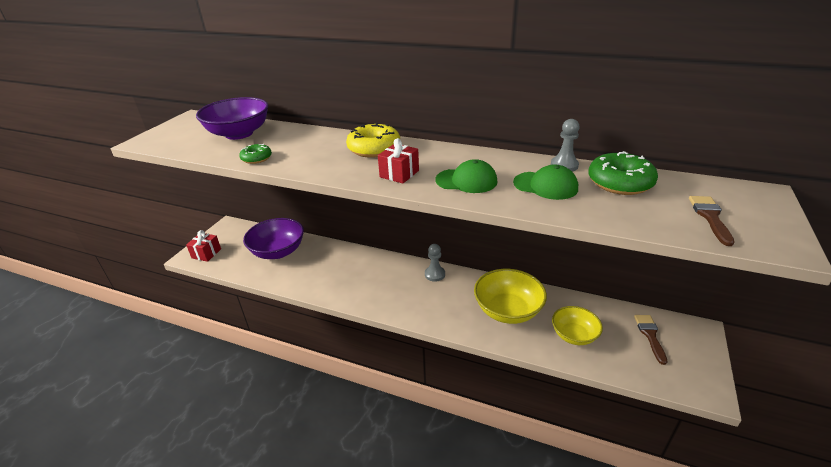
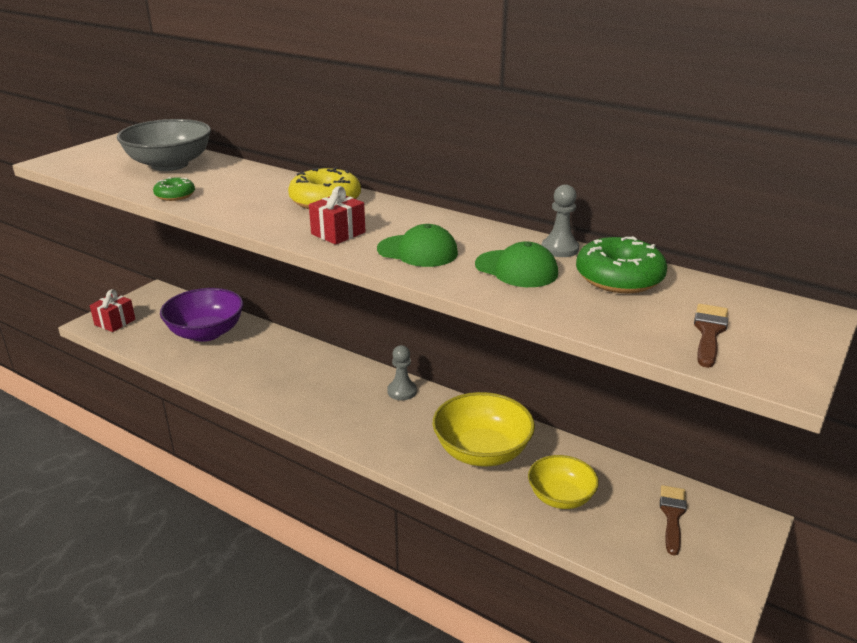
camera: 10 degrees right, 5 degrees down
purple bowl [196,97,268,140] -> grey bowl [117,119,211,171]

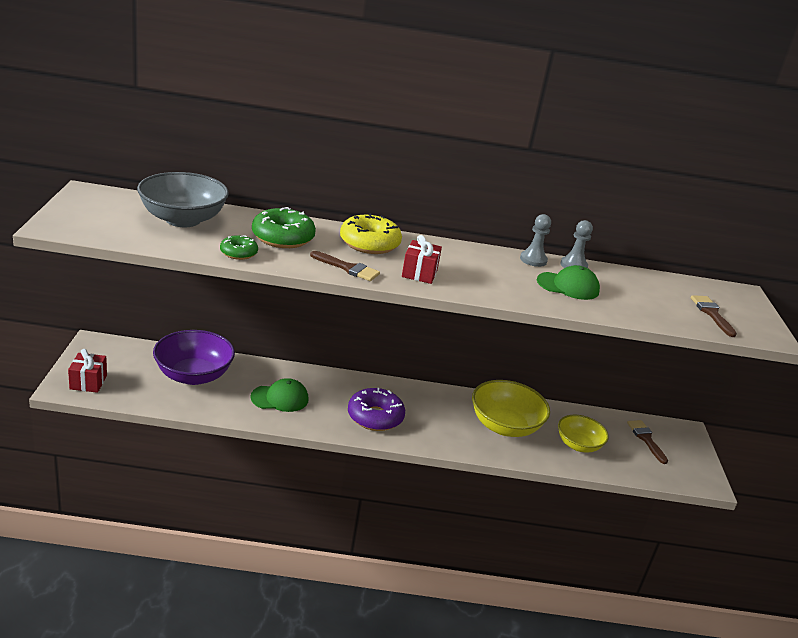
camera: 35 degrees left, 0 degrees up
green cap [377,224,458,267] -> green cap moved to [250,378,309,412]
grey pawn [387,345,417,400] -> grey pawn moved to [520,214,551,267]
green donut [576,236,667,293] -> green donut moved to [252,207,316,248]
none -> brown brush [310,251,380,281]
none -> purple donut [348,388,405,431]

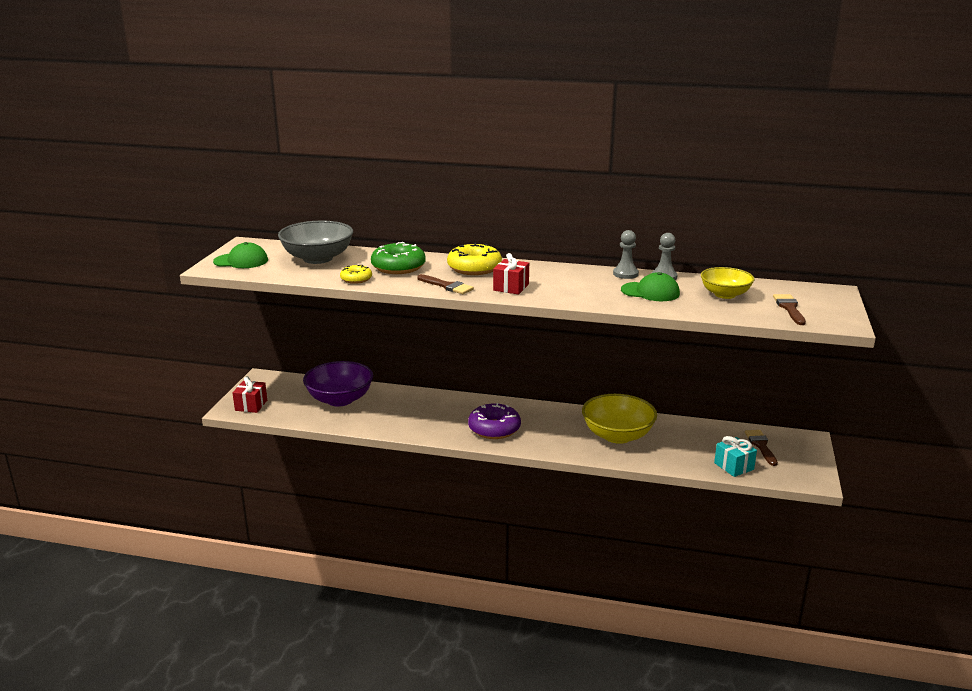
camera: 15 degrees right, 5 degrees down
green donut [220,235,258,260] -> yellow donut [340,265,372,284]
green cap [250,378,309,412] -> green cap moved to [213,242,268,268]
yellow bowl [558,415,609,453] -> yellow bowl moved to [701,267,754,299]
none -> turquoise gift [714,436,757,477]

